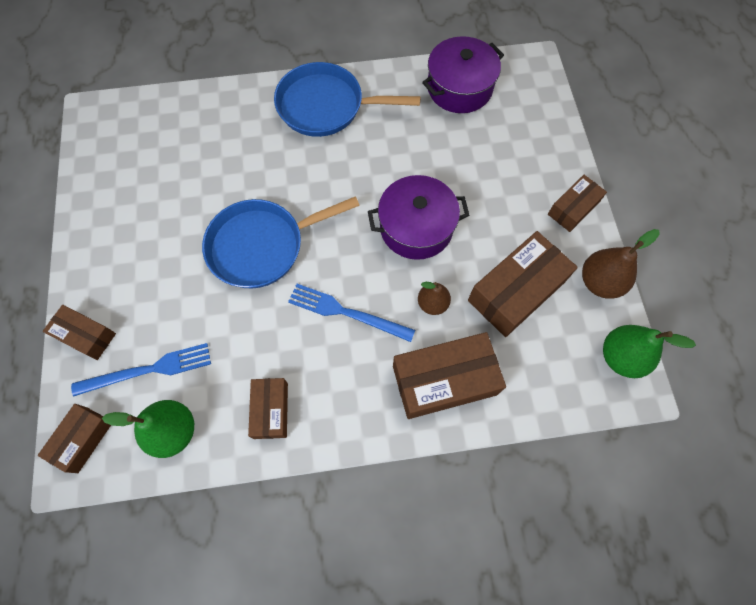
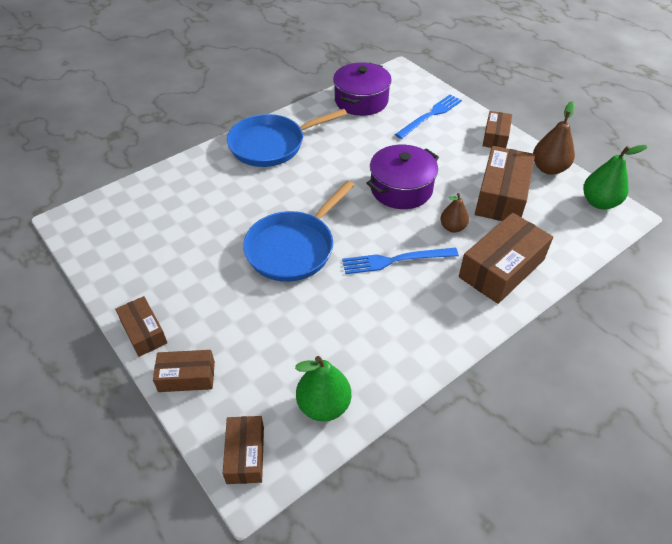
camera: 30 degrees left, 20 degrees down
blue fork [71,343,211,397] -> blue fork moved to [395,94,462,139]
brown box [248,378,288,439] -> brown box moved to [115,296,167,357]

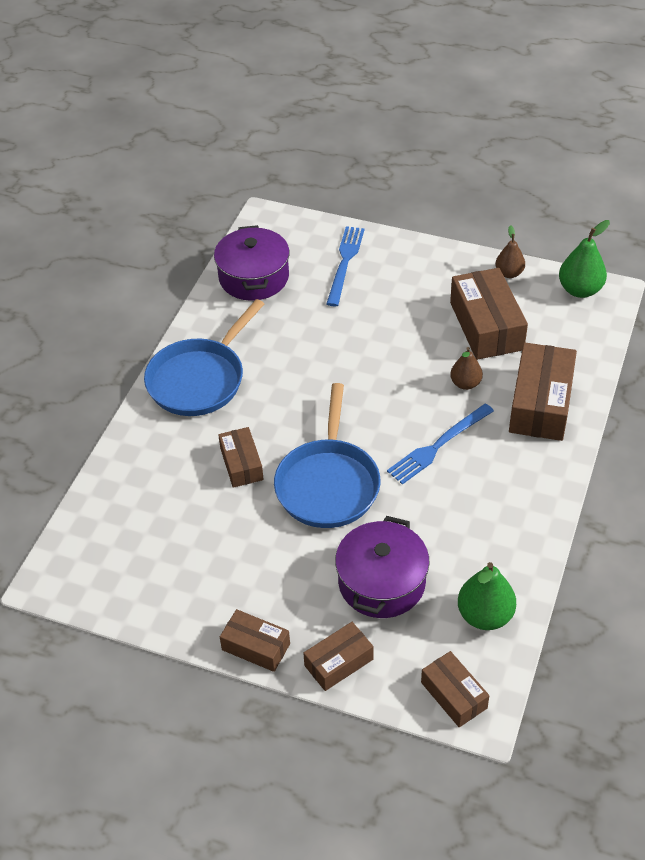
camera: 30 degrees left, 0 degrees up
purple pot [366,145,439,209] -> purple pot moved to [335,516,429,618]
brown box [483,111,512,148] -> brown box moved to [218,427,264,488]
brown pear [533,101,575,175] -> brown pear [495,225,525,278], size x0.64

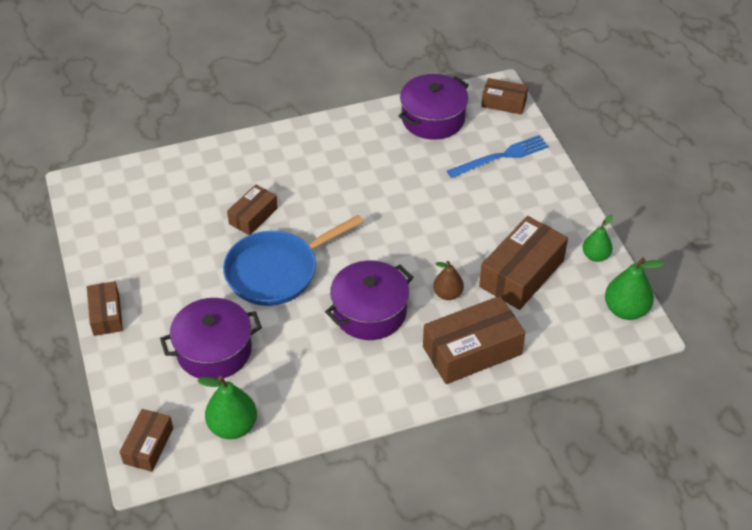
camera: 50 degrees right, 0 degrees up
blue pan [144,299,264,416] -> none
brown box [303,622,374,691] -> brown box moved to [481,78,528,115]
blue fork [387,403,494,485] -> purple pot [325,261,413,340]
brown pear [495,225,525,278] -> green pear [583,214,613,262]

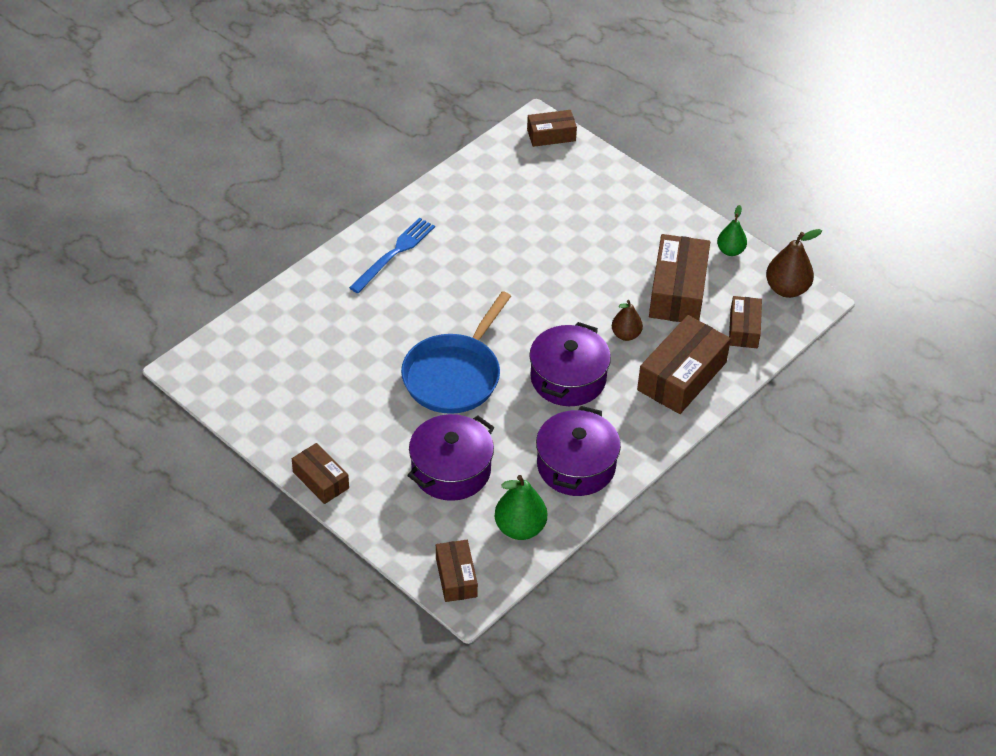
camera: 30 degrees left, 0 degrees up
brown box [227,184,278,235] -> brown box moved to [729,296,762,348]
purple pot [399,74,469,140] -> purple pot moved to [536,406,621,496]
blue fork [447,135,549,178] -> blue fork moved to [349,218,435,293]
green pear [605,258,664,320] -> brown pear [766,229,822,298]

